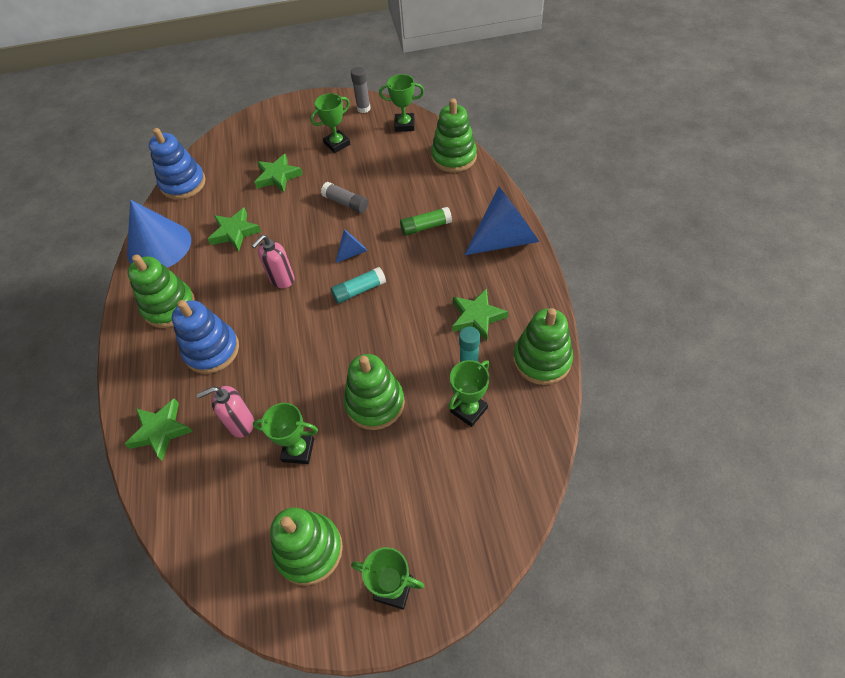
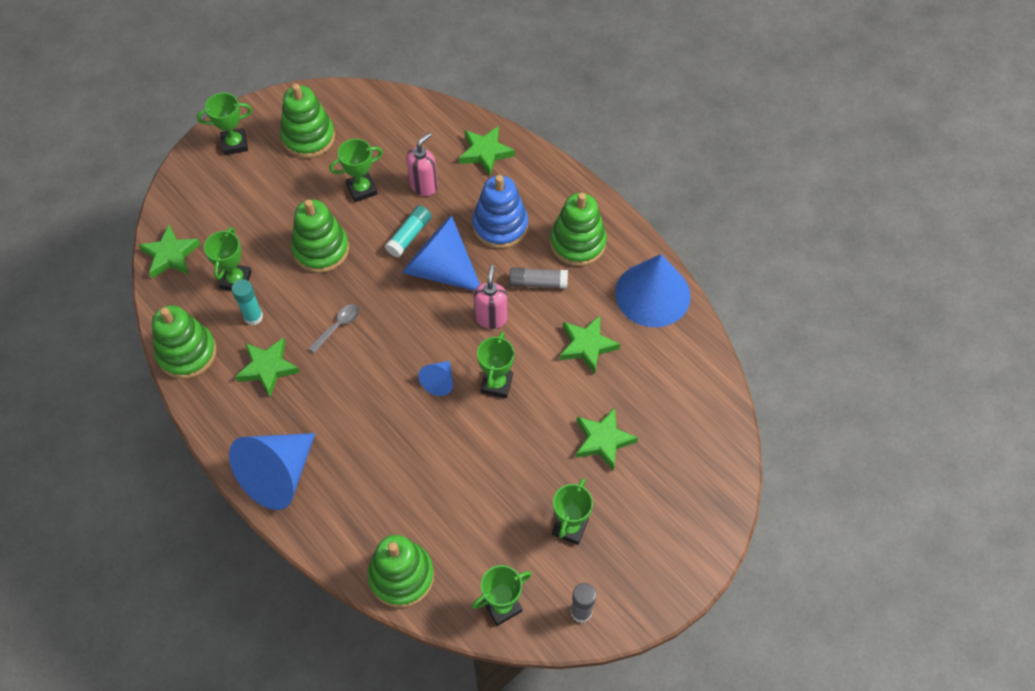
camera: 145 degrees right, 5 degrees up
blue stacking toy [149,128,206,200] -> none
grey glue stick [321,182,368,213] -> grey glue stick moved to [509,267,568,289]
turquoise glue stick [331,267,386,304] -> turquoise glue stick moved to [385,205,431,258]
green glue stick [400,207,452,236] -> none
none -> green star [139,225,201,278]
none -> grey spoon [308,304,359,353]
none -> blue cone [402,215,480,291]
none -> green trophy [477,332,514,398]

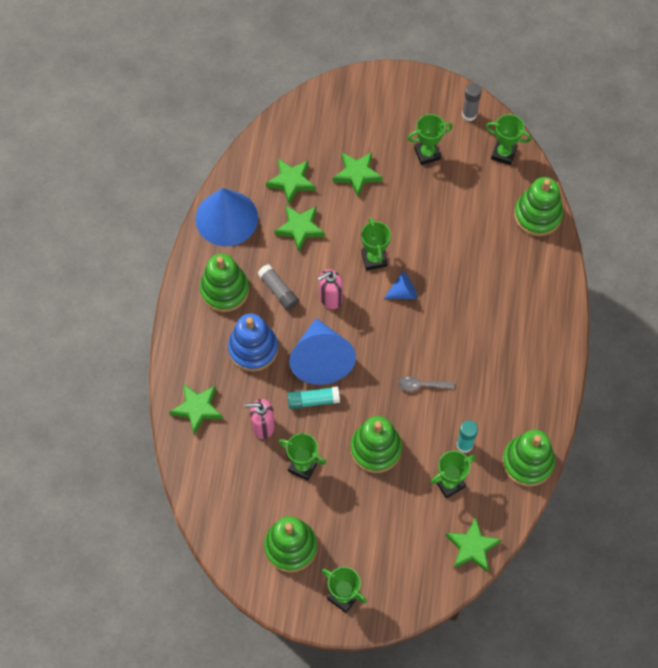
camera: 130 degrees left, 5 degrees up
blue cone [229,433,315,510] -> none
green star [235,337,300,397] -> green star moved to [266,159,315,204]
green trophy [477,332,514,398] -> green trophy turned 75 degrees counterclockwise [361,217,391,270]

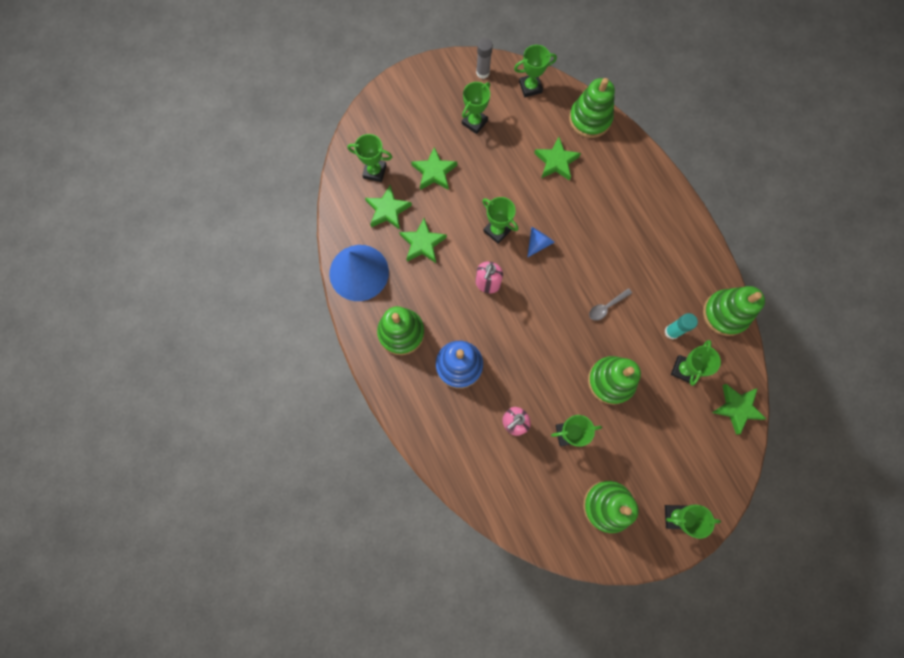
camera: 35 degrees left, 10 degrees up
green star [169,384,223,435] -> green star moved to [534,137,581,181]
grey glue stick [257,264,299,310] -> none
turquoise glue stick [287,386,340,409] -> none
blue cone [289,318,356,385] -> none
none -> green trophy [347,134,392,182]

